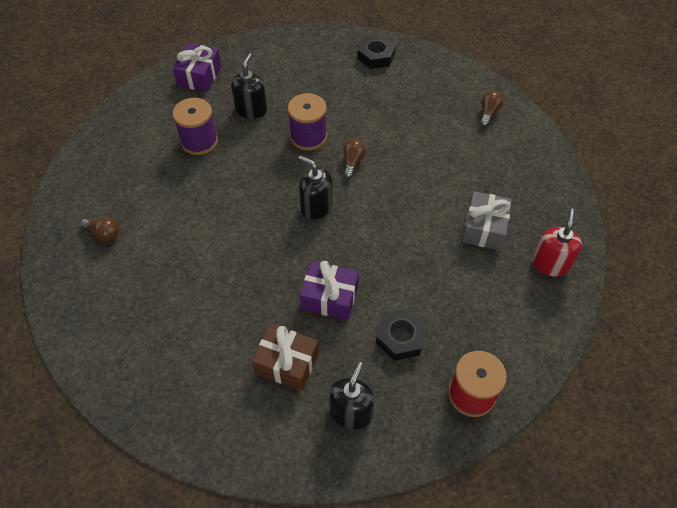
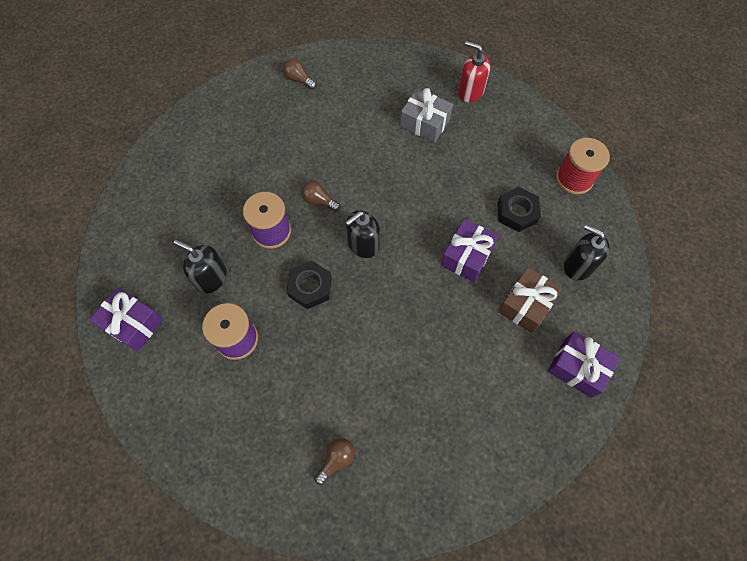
camera: 75 degrees left, 10 degrees up
black nut [357,35,396,69] -> black nut moved to [286,260,332,309]
none -> purple gift [548,331,620,398]

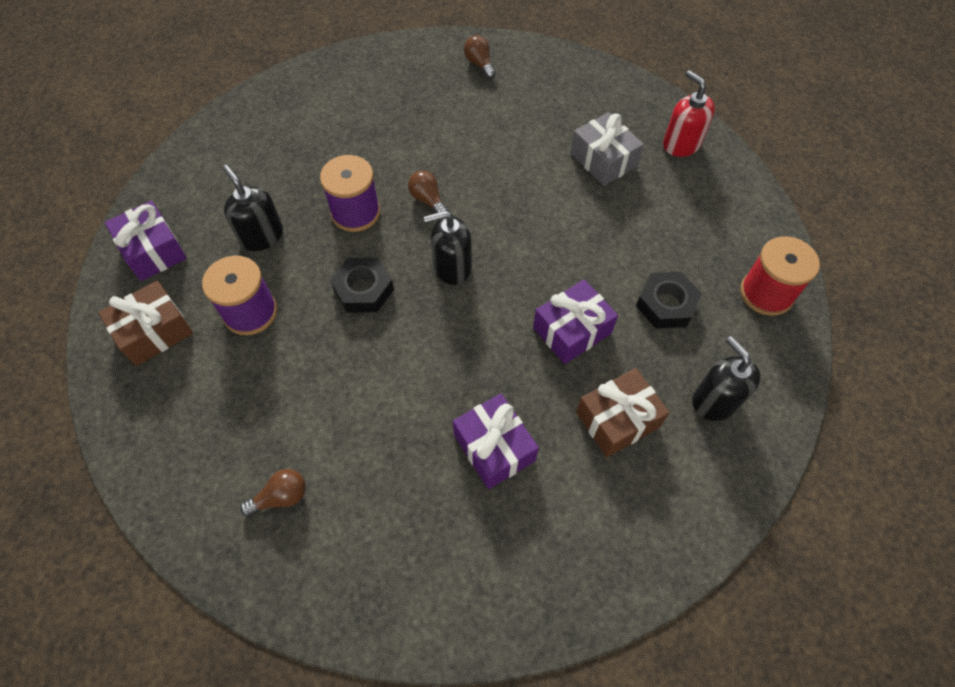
camera: 25 degrees right, 5 degrees down
purple gift [548,331,620,398] -> purple gift moved to [453,393,539,489]
none -> brown gift [99,281,193,366]

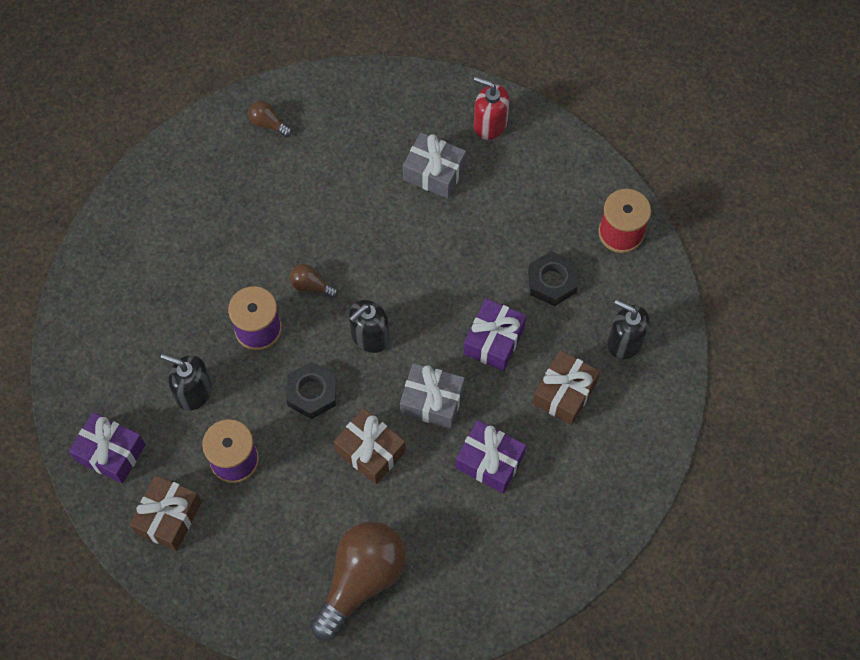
camera: 30 degrees left, 5 degrees up
brown light bulb [240,469,306,517] -> brown light bulb [310,521,406,641], size x2.30
none -> brown gift [334,408,406,484]
none -> grey gift [400,363,465,429]

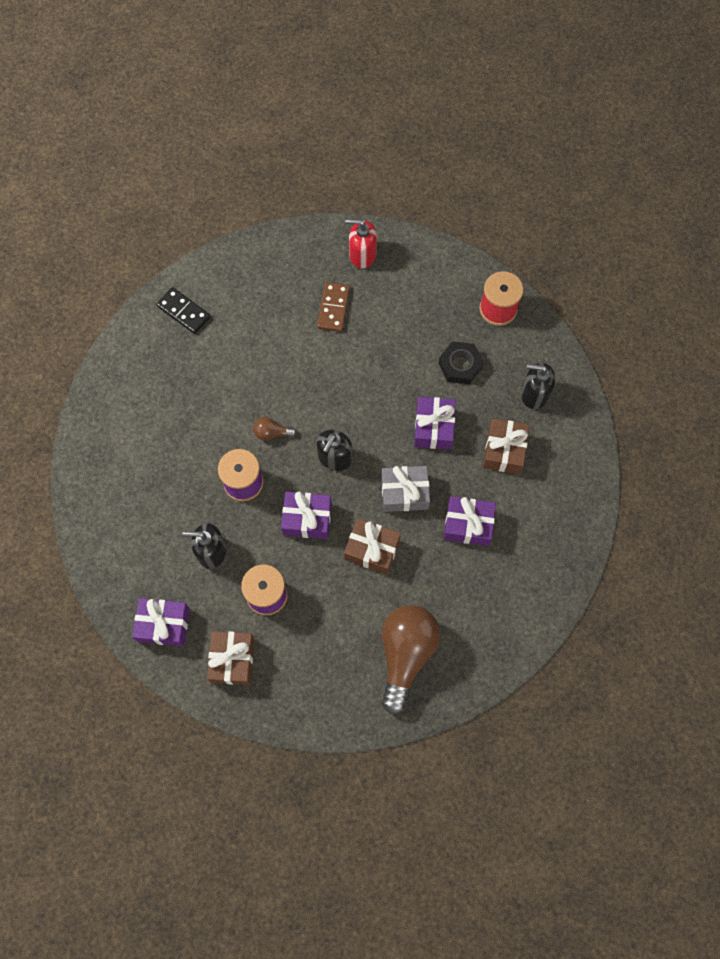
camera: 20 degrees left, 5 degrees up
brown light bulb [248,101,292,137] -> black domino [156,287,211,334]
black nut [286,362,336,419] -> purple gift [281,492,332,539]
grey gift [403,133,466,198] -> brown domino [317,282,350,332]

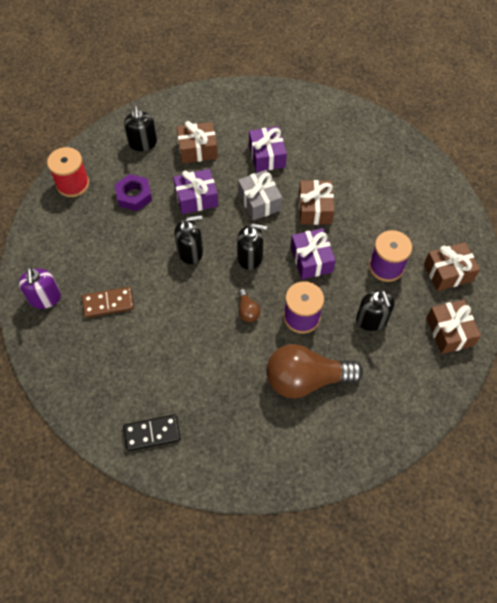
camera: 110 degrees left, 10 degrees down
purple gift [132,598,190,647] -> brown gift [426,300,481,354]
black domino [156,287,211,334] -> black domino turned 60 degrees clockwise [123,414,181,451]
red soap dispenser [345,219,377,269] -> purple soap dispenser [19,267,61,309]
brown light bulb [382,605,440,715] -> brown light bulb moved to [266,344,363,398]
black nut [439,341,484,384] -> purple nut [115,174,152,211]
none -> black soap dispenser [174,215,203,264]

